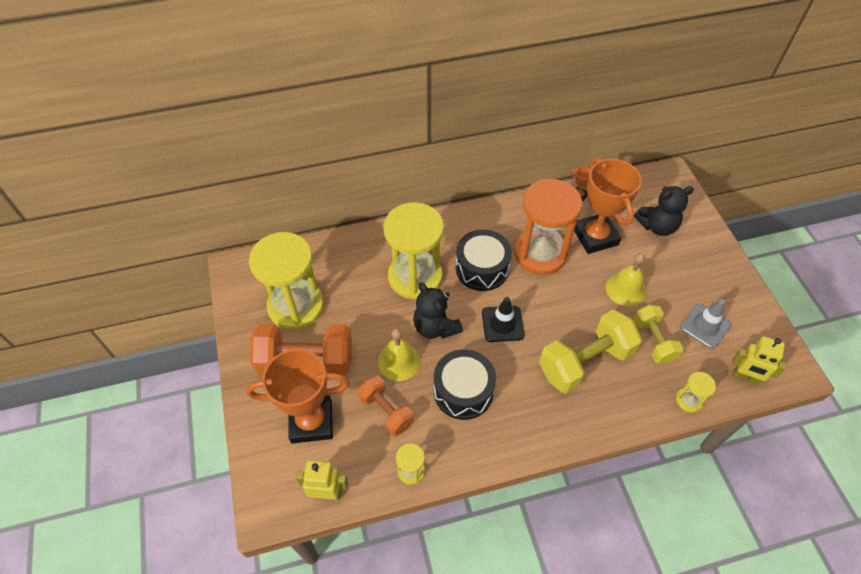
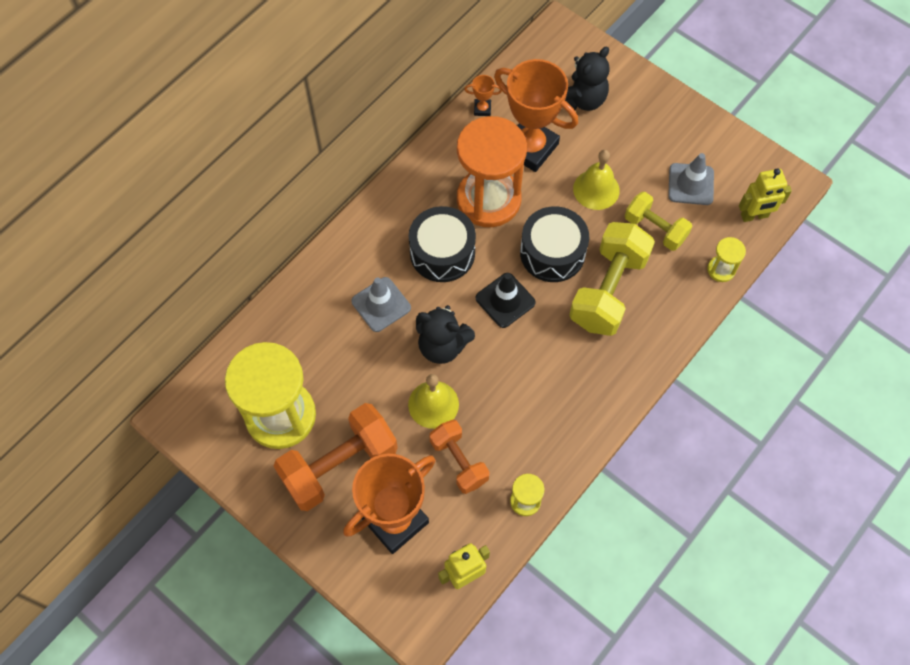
camera: 35 degrees left, 10 degrees up
orange dumbbell [357,375,414,436] -> orange dumbbell turned 45 degrees clockwise [429,420,490,494]
yellow hourglass [383,202,444,300] -> grey traffic cone [351,277,411,332]
black drum [434,349,496,420] -> black drum moved to [520,206,589,282]

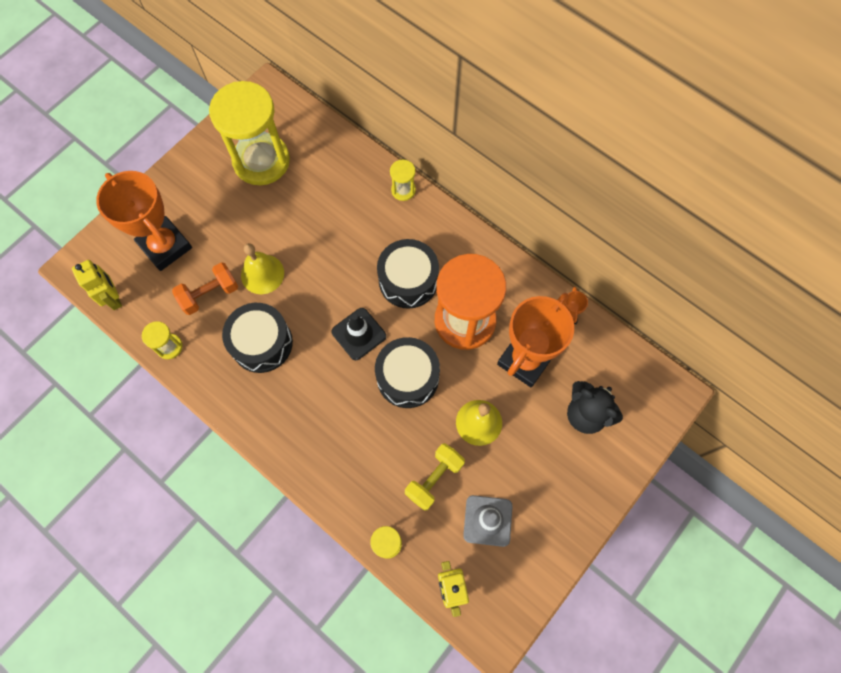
camera: 90 degrees right, 5 degrees up
orange dumbbell [274,403,398,511] -> none
grey traffic cone [351,277,411,332] -> none
black teddy bear [416,305,475,364] -> none
yellow dumbbell [569,222,655,336] -> none
none -> black drum [222,303,293,373]
none -> yellow hourglass [390,159,416,201]

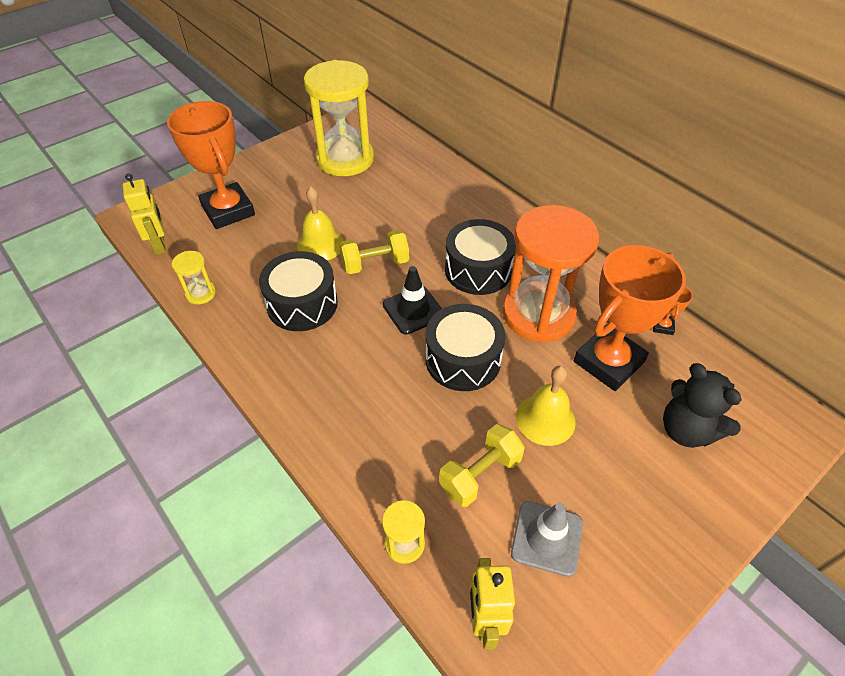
camera: 10 degrees right, 20 degrees down
orange dumbbell [172,262,238,315] -> none
yellow hourglass [390,159,416,201] -> none
none -> yellow dumbbell [339,230,409,274]

